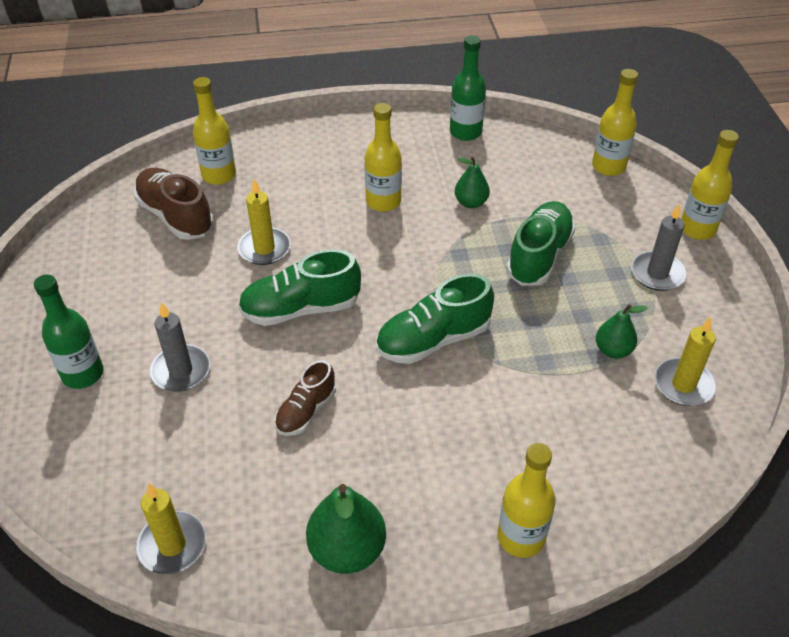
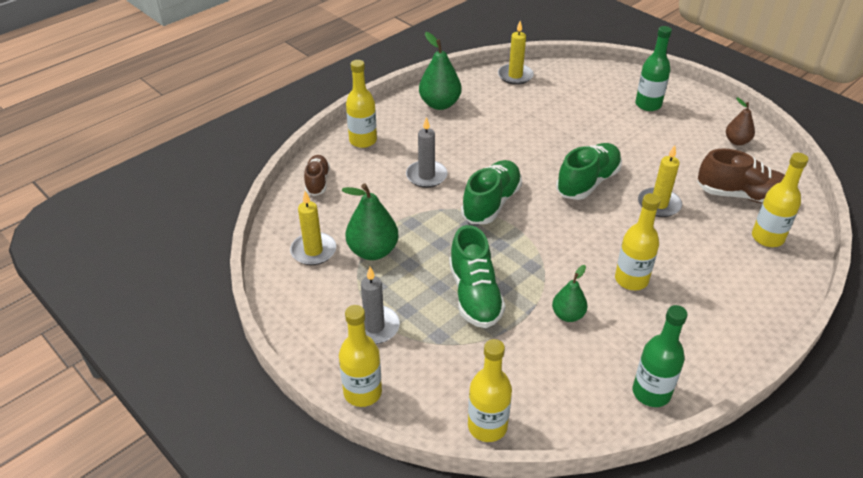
camera: 145 degrees right, 5 degrees down
grey candle [150,302,210,391] -> grey candle moved to [406,117,448,188]
brown shoe [275,360,336,436] -> brown shoe moved to [304,155,330,196]
green pear [596,304,648,358] -> green pear [341,184,399,260], size x1.64
none -> brown pear [726,98,755,145]

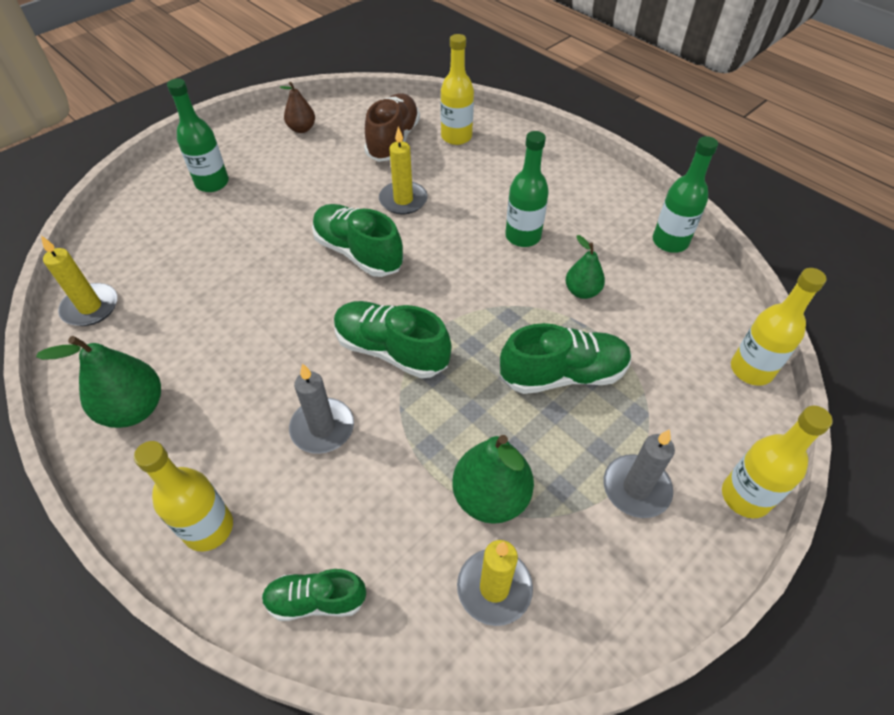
camera: 90 degrees left, 10 degrees up
brown shoe [304,155,330,196] -> green shoe [262,569,366,621]
yellow bottle [615,193,661,290] -> green bottle [505,131,549,247]

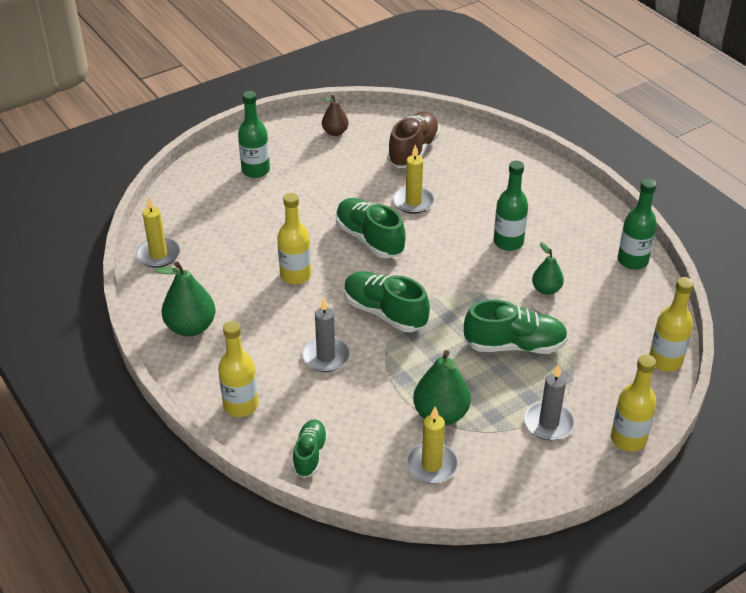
camera: 10 degrees right, 10 degrees down
green shoe [262,569,366,621] -> green shoe turned 90 degrees clockwise [292,420,328,478]
yellow bottle [440,34,474,145] -> yellow bottle moved to [277,193,311,284]

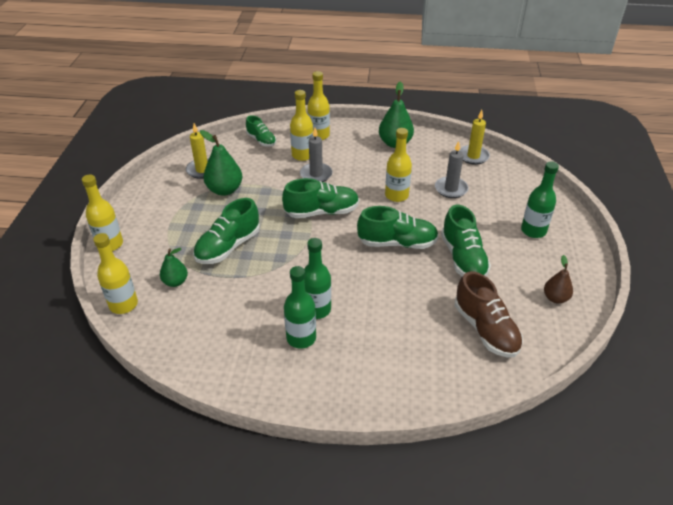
camera: 130 degrees right, 0 degrees up
yellow candle [393,144,435,214] -> none
grey candle [524,364,575,440] -> grey candle moved to [435,141,468,198]
green pear [532,242,564,295] -> green pear moved to [160,248,188,287]
green bottle [618,179,657,270] -> green bottle moved to [284,266,316,349]
none -> yellow bottle [290,90,313,161]
none -> green shoe [441,205,491,276]

